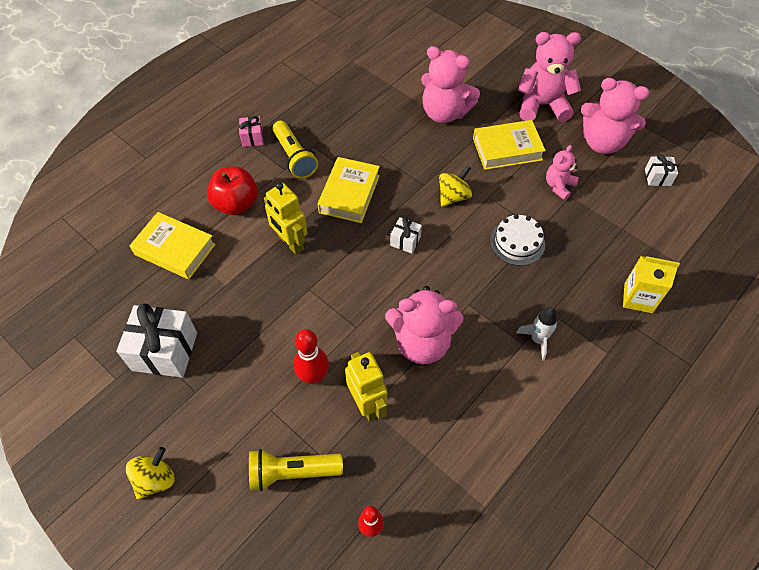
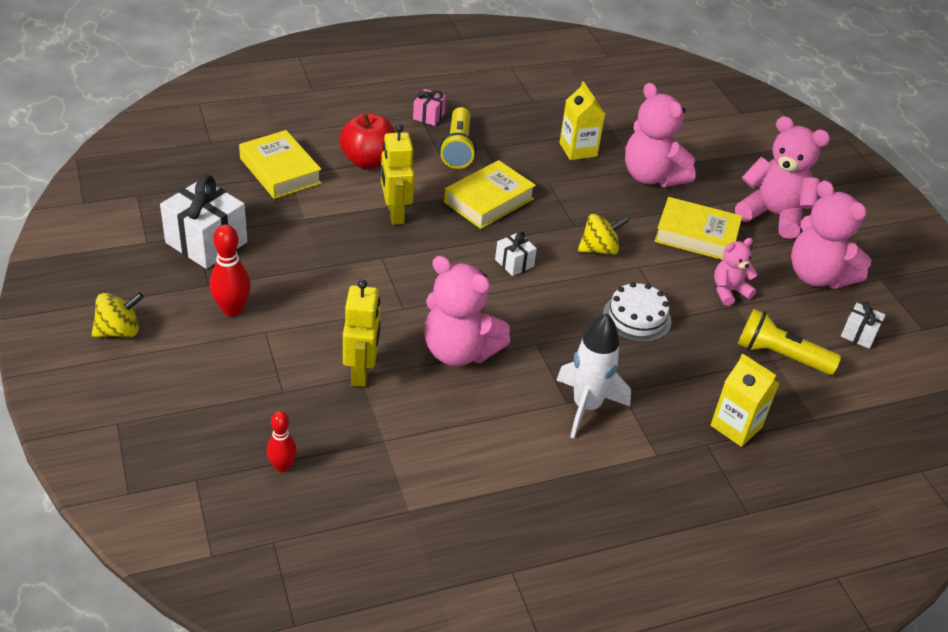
camera: 25 degrees right, 15 degrees down
yellow flashlight [249,449,343,491] -> yellow flashlight moved to [738,309,841,375]
red bowling pin [293,329,329,385] -> red bowling pin moved to [210,225,251,317]
white rocket [516,307,557,360] -> white rocket [556,313,631,439], size x1.59
none -> yellow carton [559,81,605,160]

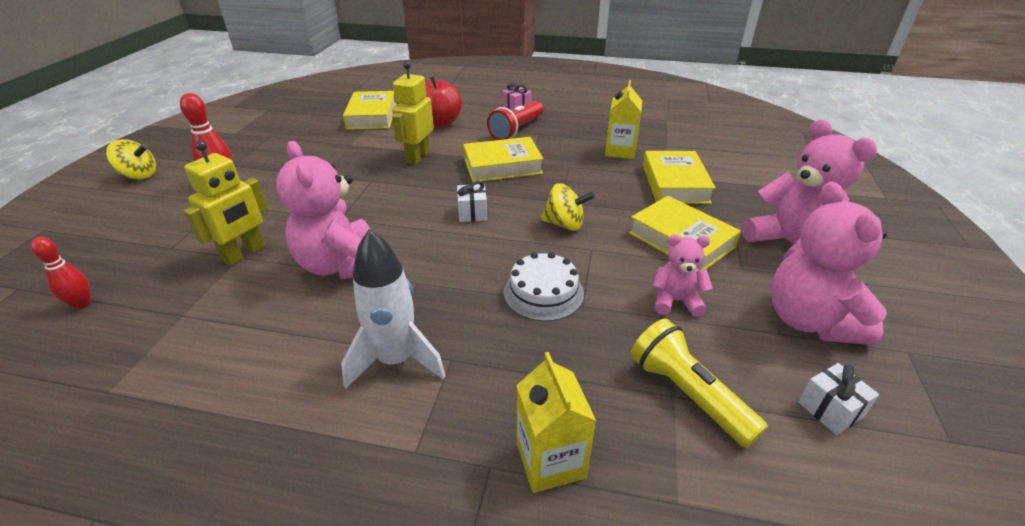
camera: 35 degrees right, 5 degrees down
white gift [160,175,247,269] -> none
yellow flashlight [439,107,476,169] -> red flashlight [487,101,543,140]
pink teddy bear [625,83,696,187] -> yellow book [643,151,716,204]

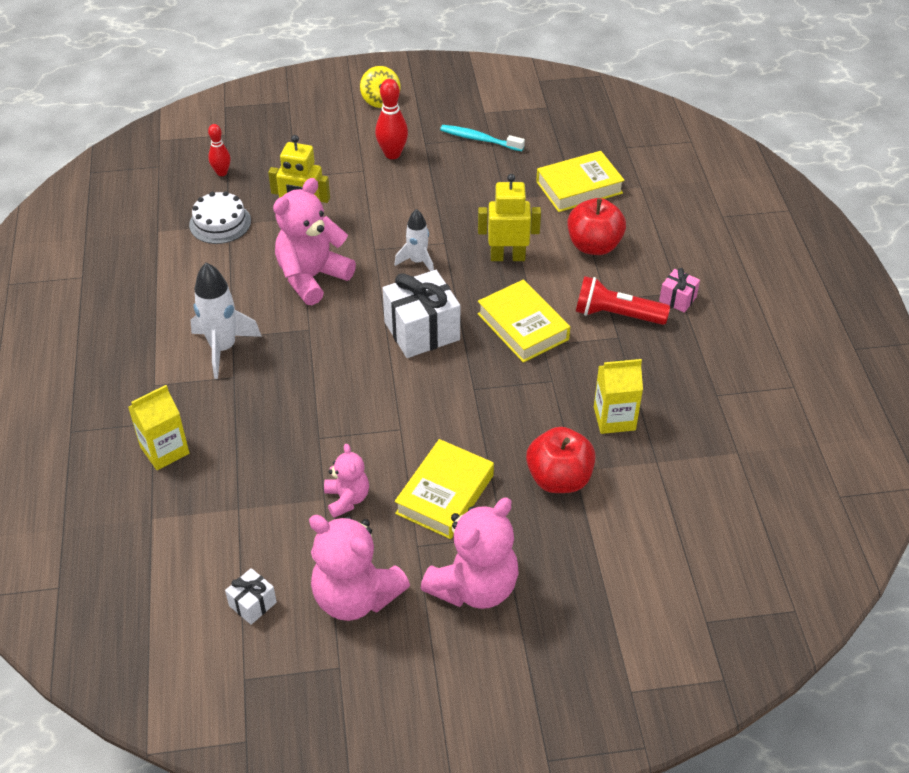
camera: 70 degrees right, 10 degrees up
white gift [457,181,487,222] -> white gift [382,270,460,358], size x2.01
white cake [504,252,584,321] -> white cake moved to [189,191,251,244]
yellow spinning top [540,184,595,231] -> none
yellow flashlight [631,319,768,448] -> none
yellow book [643,151,716,204] -> red apple [526,427,596,493]
pink teddy bear [771,182,887,345] -> pink teddy bear turned 120 degrees counterclockwise [309,515,410,621]
none -> white rocket [394,209,434,271]
none -> turquoise toothbrush [440,125,525,151]

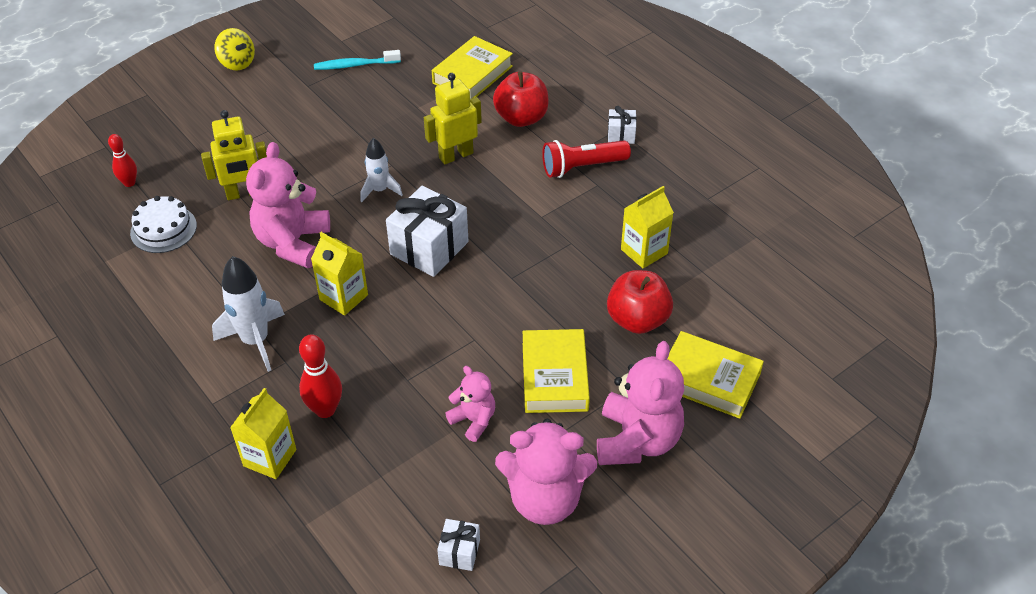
camera: 30 degrees left, 0 degrees up
red bowling pin [375,79,408,159] -> red bowling pin moved to [299,334,342,418]
yellow book [478,279,570,363] -> yellow book moved to [668,331,764,419]
pink gift [659,268,700,313] -> white gift [608,106,637,144]
none -> yellow carton [311,232,368,316]

